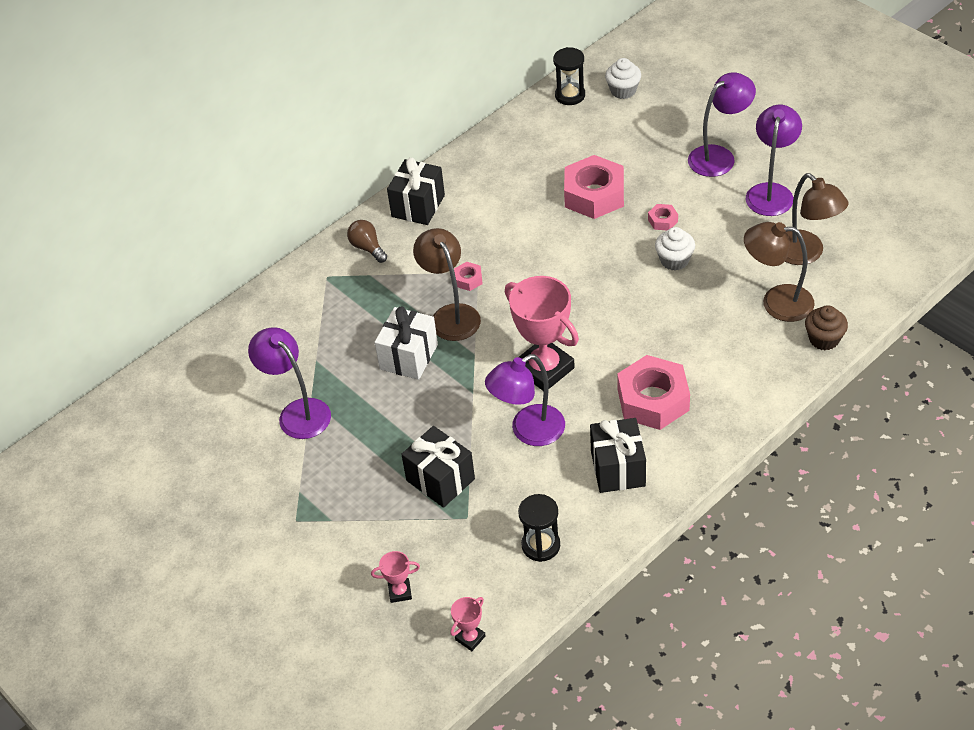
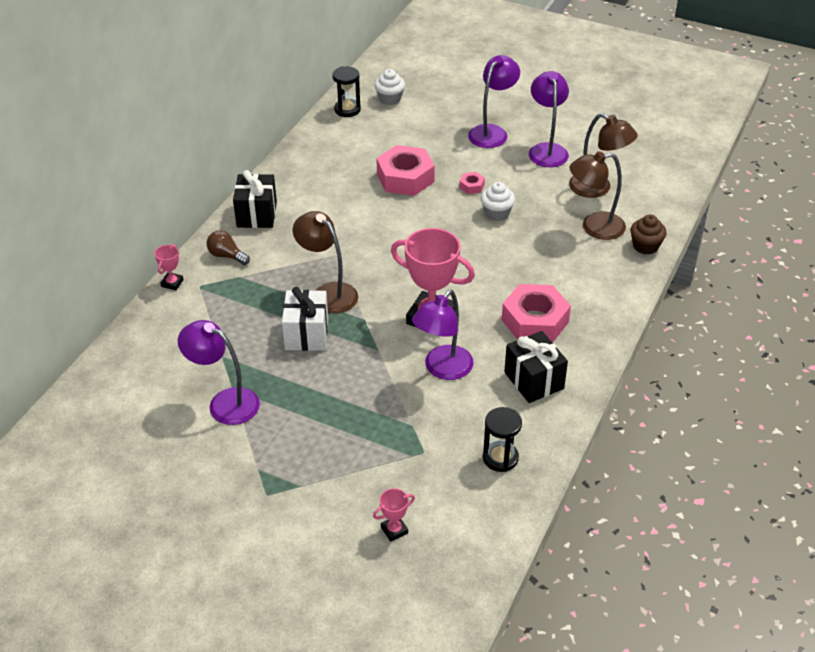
camera: 25 degrees left, 5 degrees down
black gift [401,426,475,508] -> none
pink trophy [450,597,486,651] -> pink trophy moved to [154,245,184,290]
pink nut [454,262,483,291] -> none

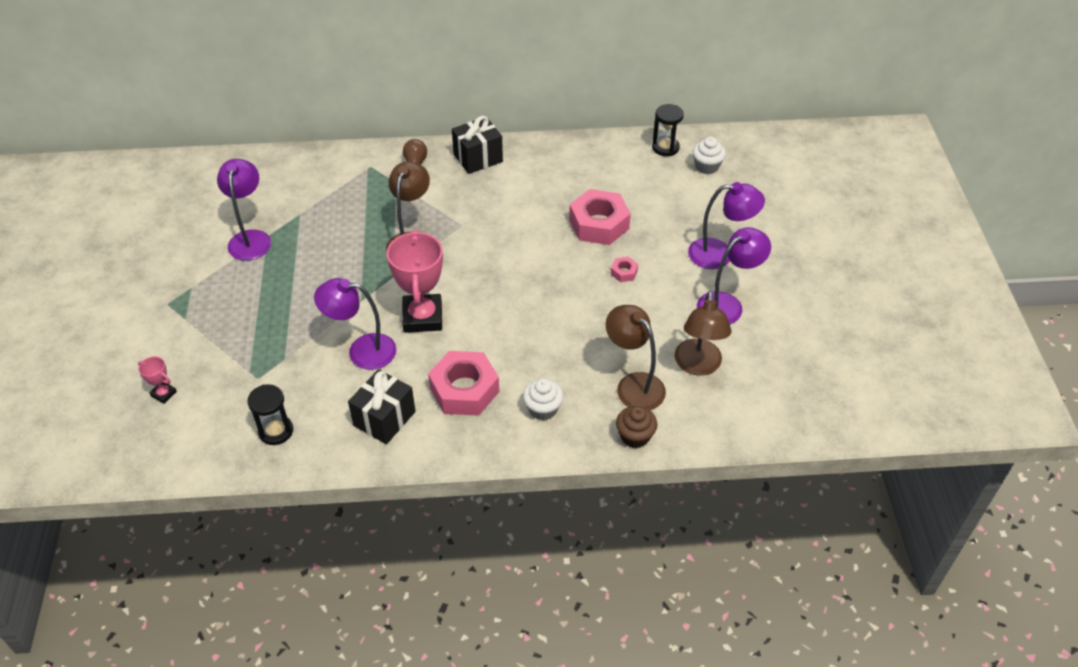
camera: 60 degrees right, 5 degrees up
pink trophy [154,245,184,290] -> none
white gift [282,287,328,351] -> none
white cupcake [481,182,515,221] -> white cupcake moved to [523,379,563,420]

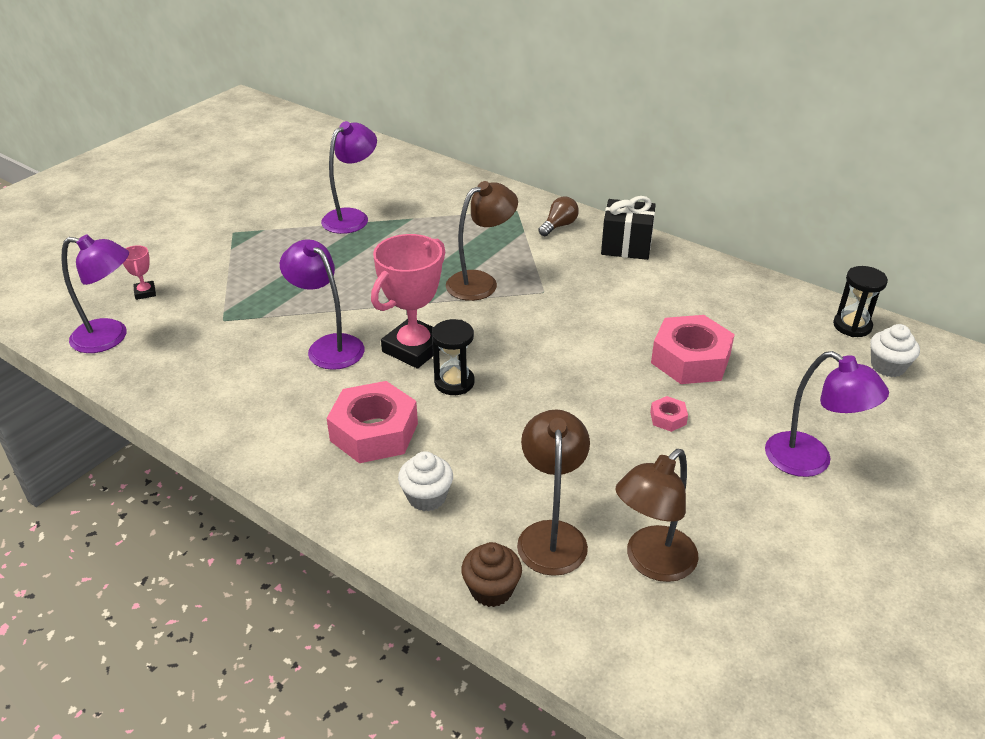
camera: 40 degrees right, 10 degrees down
black hourglass [247,384,293,445] -> black hourglass moved to [432,319,475,395]
black gift [348,369,416,444] -> none
purple lamp [697,227,771,324] -> purple lamp moved to [61,235,129,353]

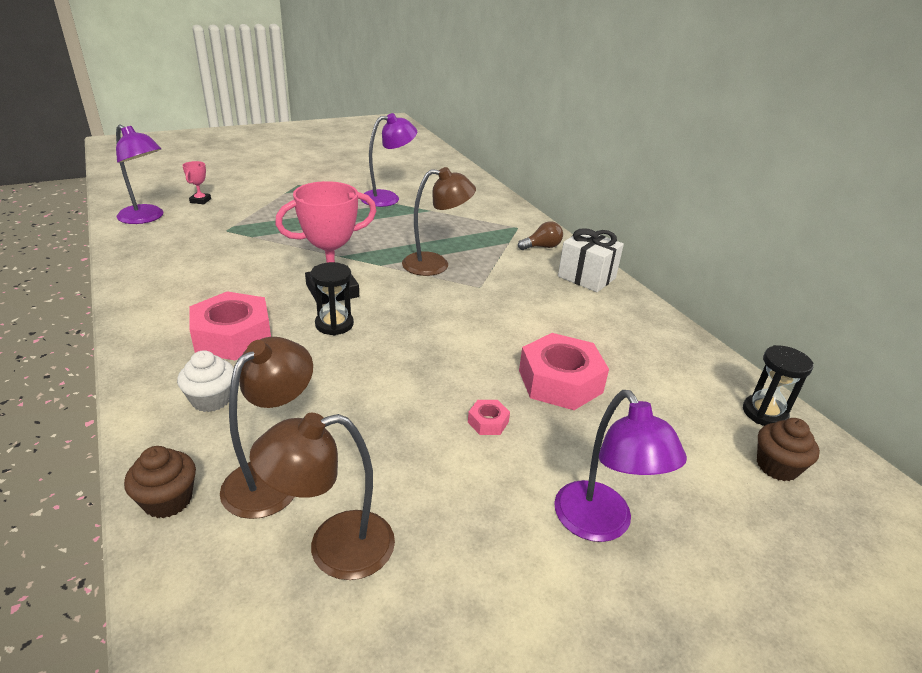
camera: 25 degrees right, 5 degrees down
purple lamp [280,239,365,370] -> none
black gift [601,196,656,260] -> white gift [558,228,624,292]
white cupcake [870,324,920,377] -> brown cupcake [757,418,820,481]

